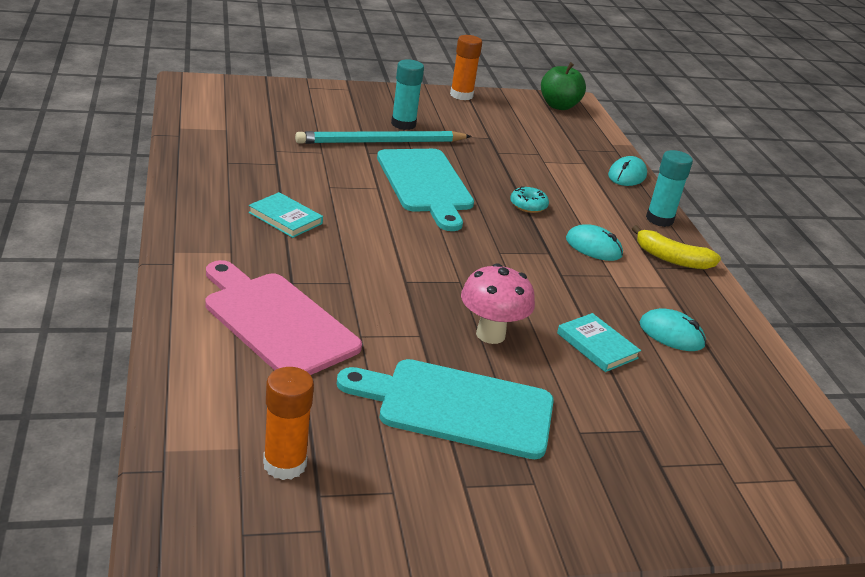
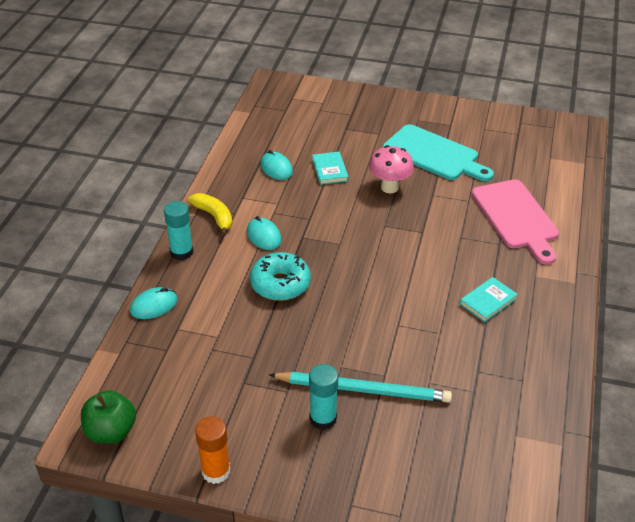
camera: 150 degrees left, 10 degrees up
turquoise book [248,192,323,238] -> turquoise book turned 75 degrees clockwise [460,277,518,322]
orange glue stick [263,367,314,480] -> none
turquoise cutting board [377,149,474,231] -> none
turquoise donut [510,186,549,213] -> turquoise donut [250,252,311,301], size x1.87

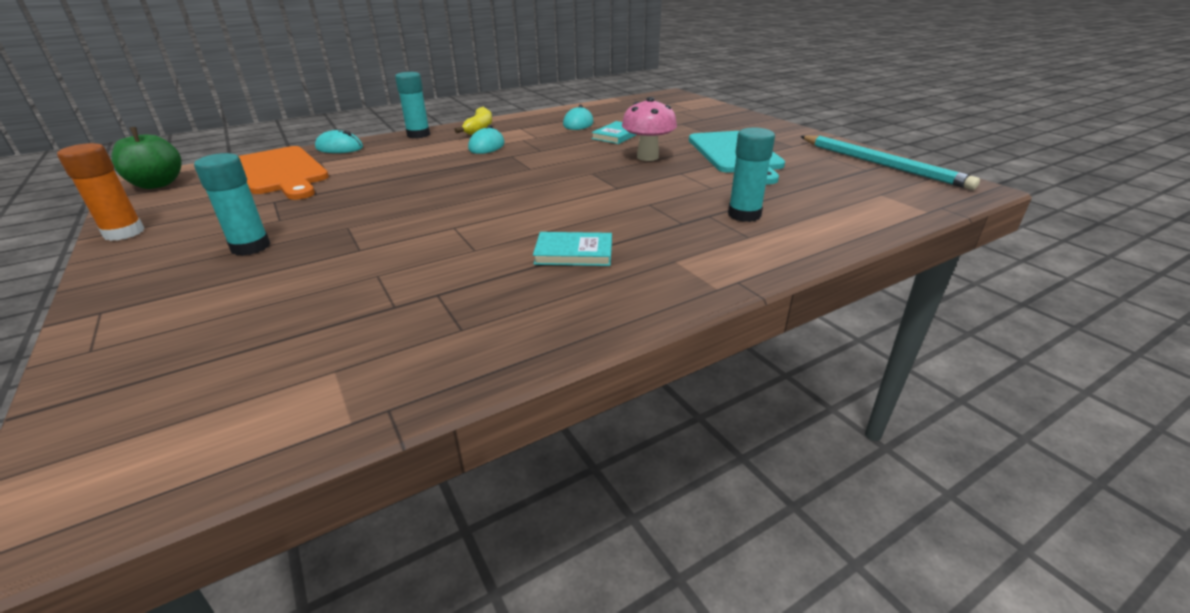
camera: 45 degrees right, 10 degrees down
turquoise donut [250,252,311,301] -> none
turquoise pencil [269,372,452,403] -> turquoise pencil moved to [800,135,980,190]
pink cutting board [472,179,559,265] -> turquoise glue stick [728,128,775,222]
none -> orange cutting board [238,146,329,200]

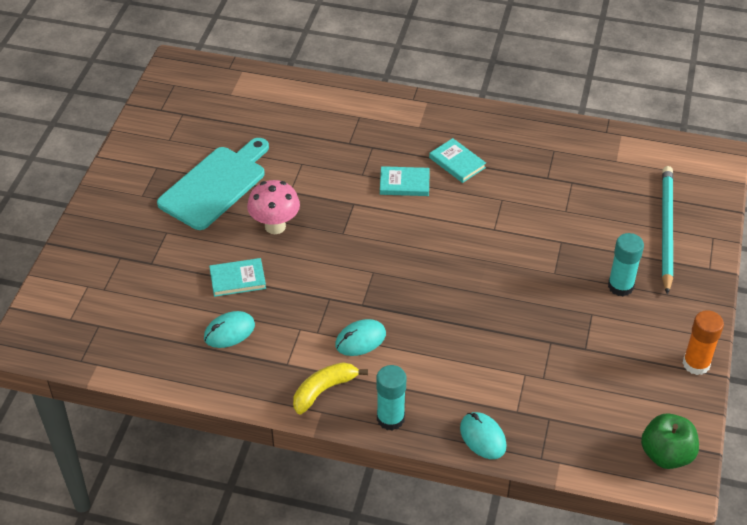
camera: 135 degrees left, 15 degrees up
orange cutting board [238,146,329,200] -> none
turquoise glue stick [728,128,775,222] -> none
turquoise pencil [800,135,980,190] -> turquoise pencil moved to [662,166,673,295]
none -> turquoise book [380,166,430,196]

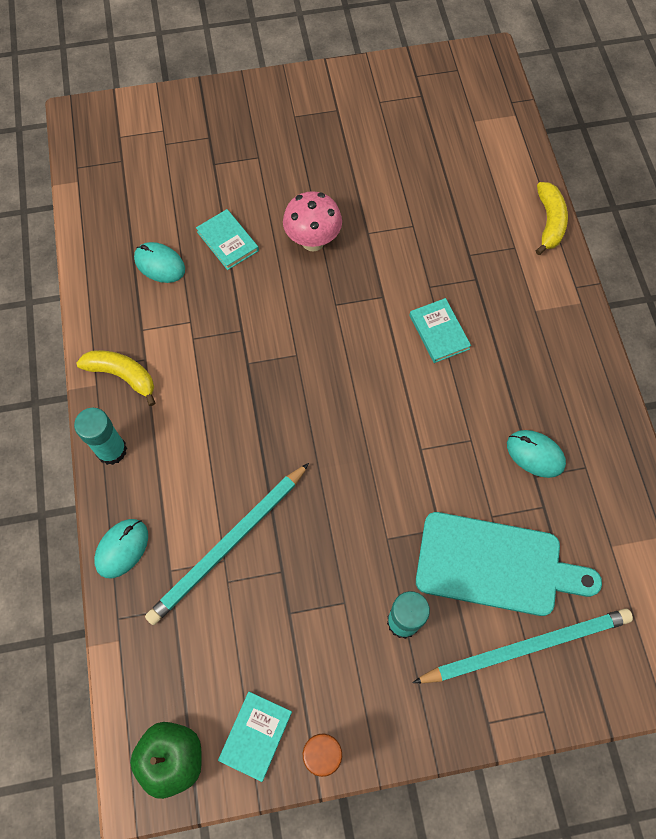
camera: 65 degrees right, 20 degrees up
turquoise cutting board [157,138,269,230] -> turquoise cutting board moved to [416,512,602,616]
turquoise mouse [335,319,386,356] -> turquoise mouse moved to [507,430,566,478]
turquoise book [429,138,486,183] -> turquoise book moved to [218,692,292,782]
none -> turquoise pencil [145,463,309,625]
none -> yellow banana [536,182,568,255]

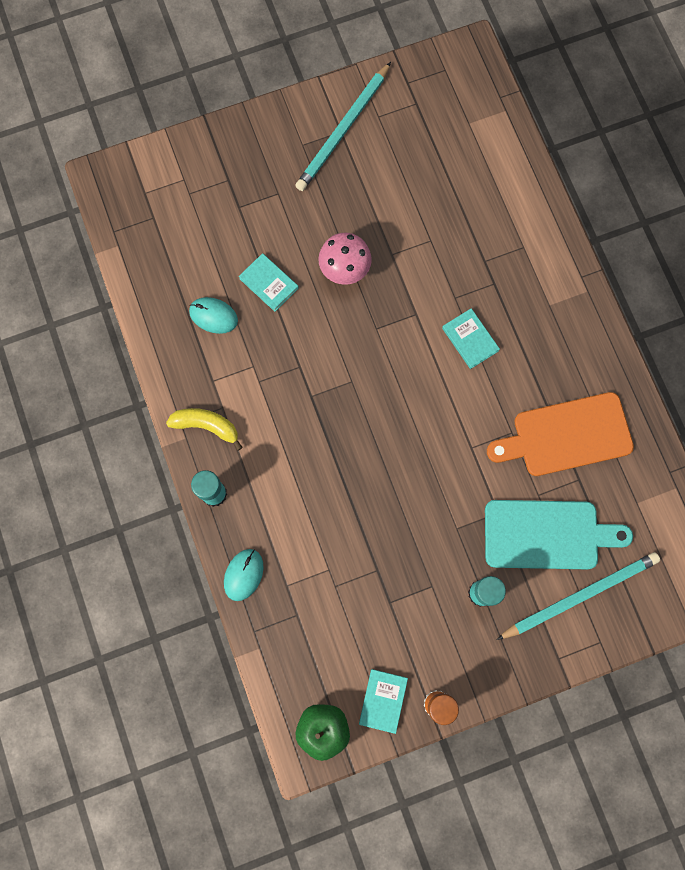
camera: 10 degrees left, 10 degrees up
turquoise pencil [145,463,309,625] -> turquoise pencil moved to [295,62,391,191]
turquoise mouse [507,430,566,478] -> orange cutting board [487,392,634,476]
yellow banana [536,182,568,255] -> none

